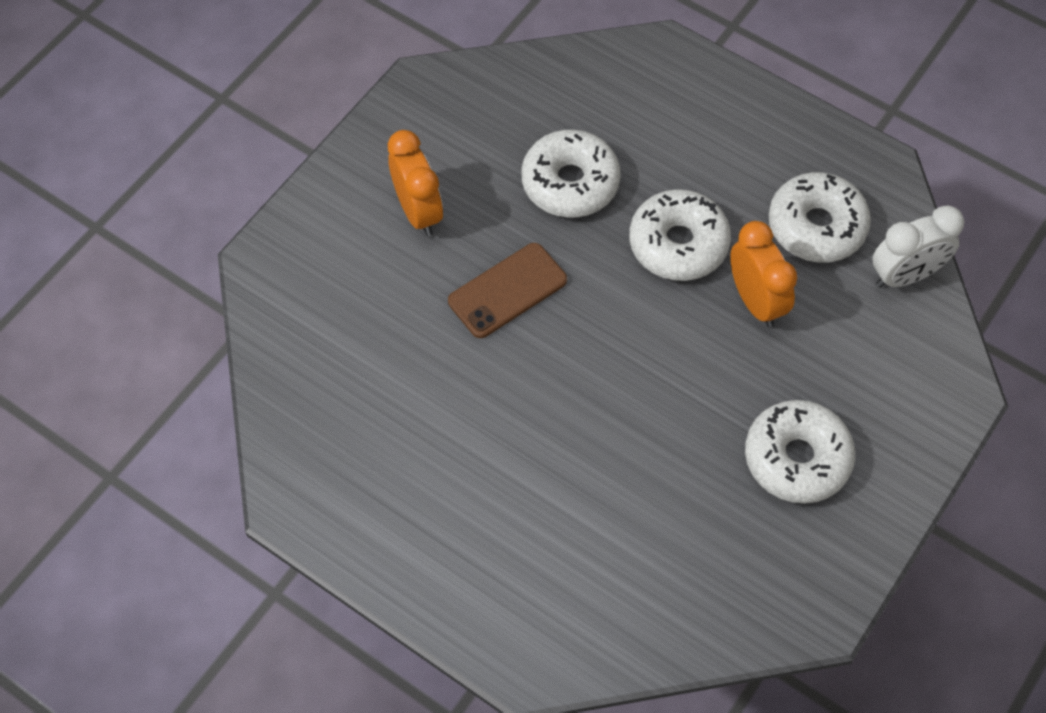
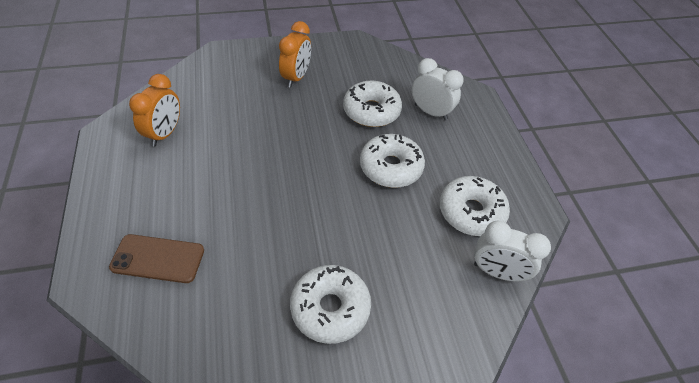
camera: 40 degrees right, 10 degrees down
brown phone [448,243,567,338] -> brown phone moved to [109,234,204,283]
orange clock [730,221,797,327] -> orange clock moved to [129,74,180,147]
none -> white clock [412,58,464,120]

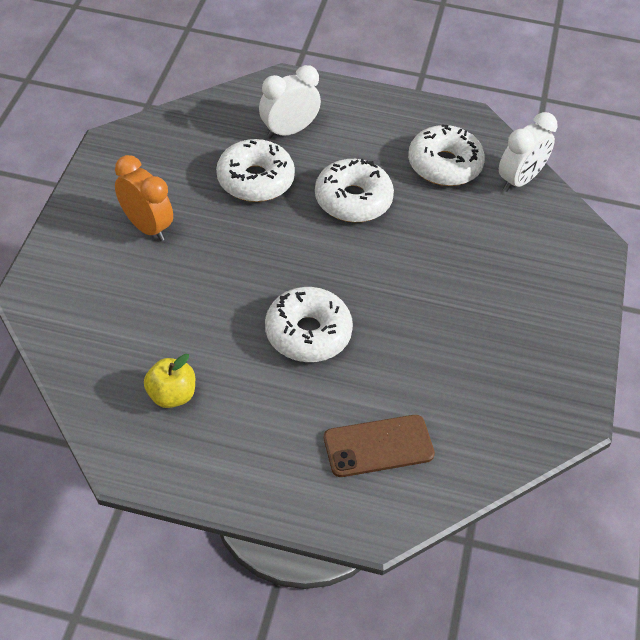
camera: 65 degrees left, 0 degrees up
brown phone [109,234,204,283] -> brown phone turned 45 degrees clockwise [324,415,435,477]
orange clock [129,74,180,147] -> yellow apple [144,354,195,408]
white donut [290,265,371,344] -> white donut moved to [265,287,353,362]

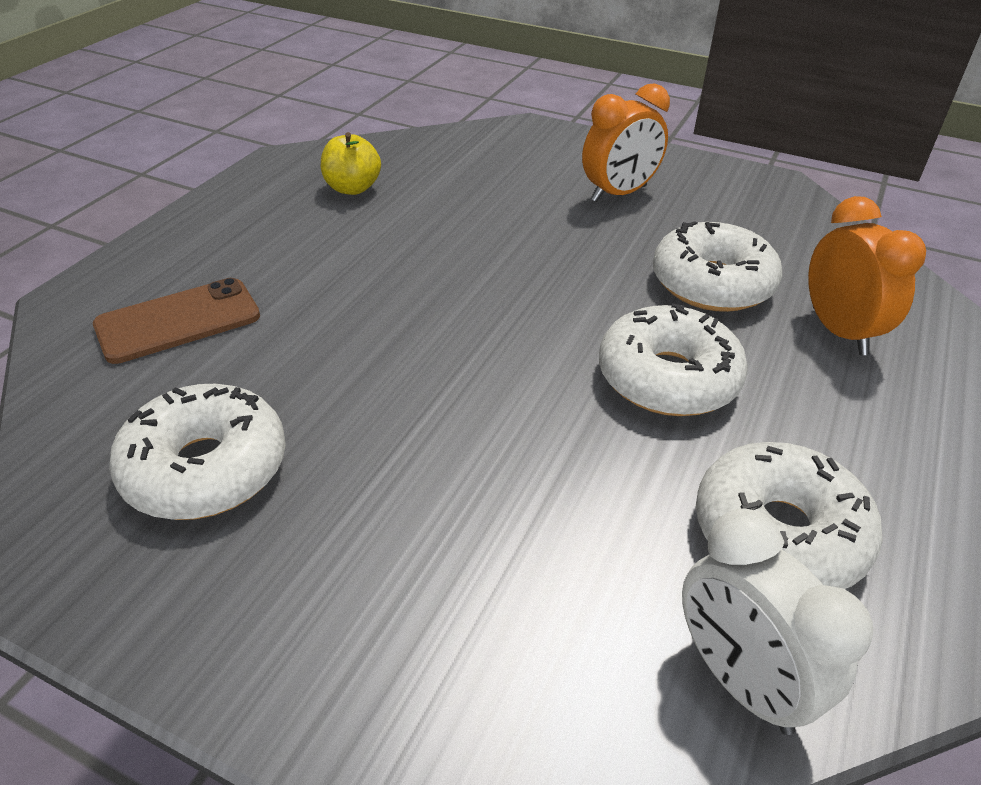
camera: 105 degrees right, 10 degrees down
white clock [259,65,321,139] -> orange clock [808,196,926,355]
white donut [265,287,353,362] -> white donut moved to [109,384,286,520]
brown phone [324,415,435,477] -> brown phone turned 60 degrees clockwise [93,278,260,364]

